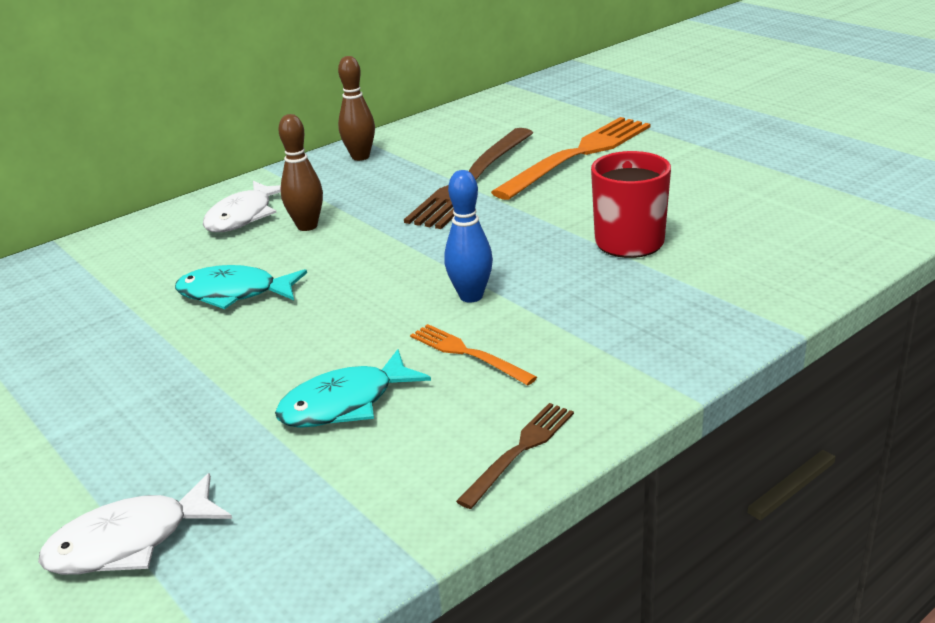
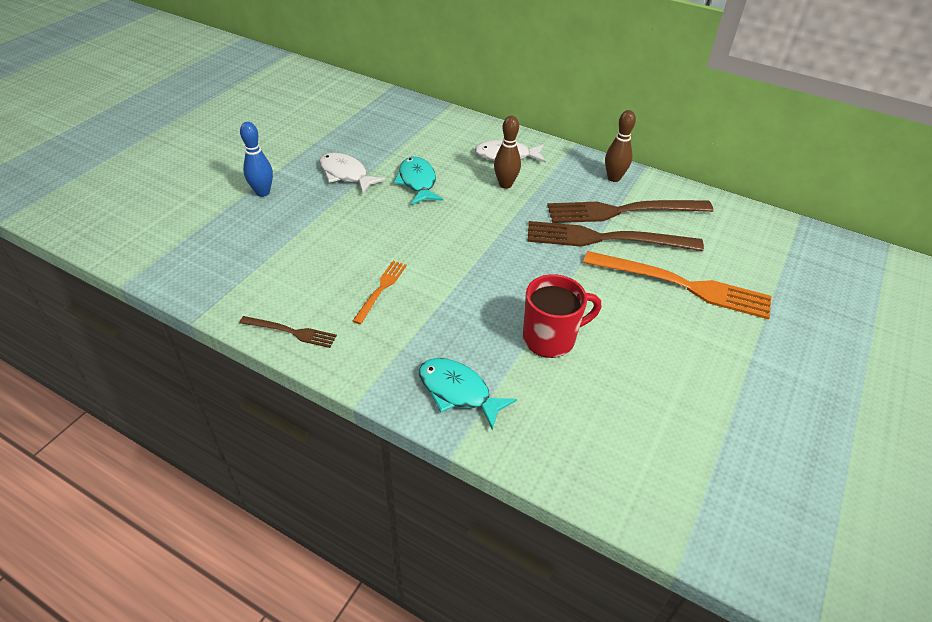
camera: 65 degrees right, 15 degrees up
white fish [38,473,232,575] -> white fish moved to [319,152,386,194]
turquoise fish [275,349,431,428] -> turquoise fish moved to [419,358,517,430]
blue bowling pin [444,170,493,303] -> blue bowling pin moved to [240,122,273,197]
none -> brown fork [547,200,714,223]

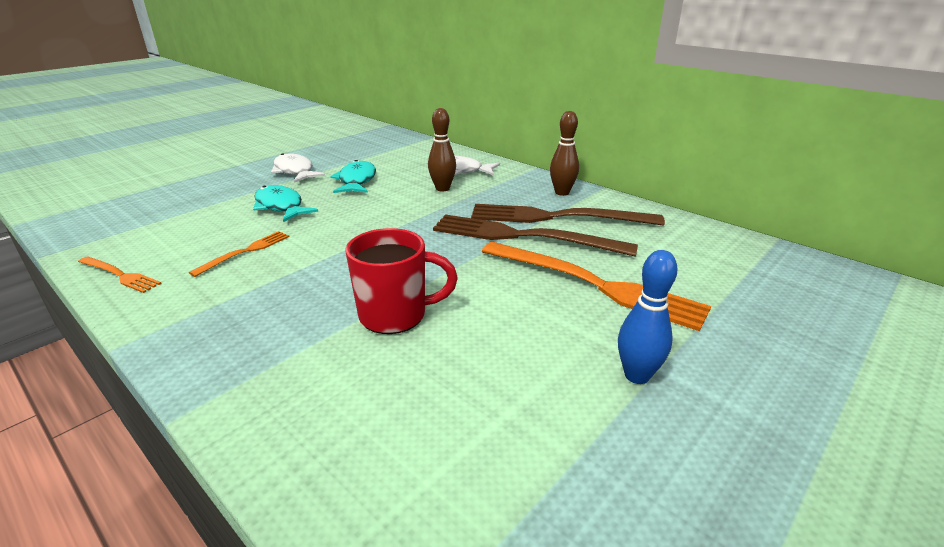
camera: 15 degrees right, 15 degrees down
brown fork [239,316,337,348] -> orange fork [78,256,162,293]
blue bowling pin [240,122,273,197] -> blue bowling pin moved to [618,250,677,384]
turquoise fish [419,358,517,430] -> turquoise fish moved to [253,185,318,222]

